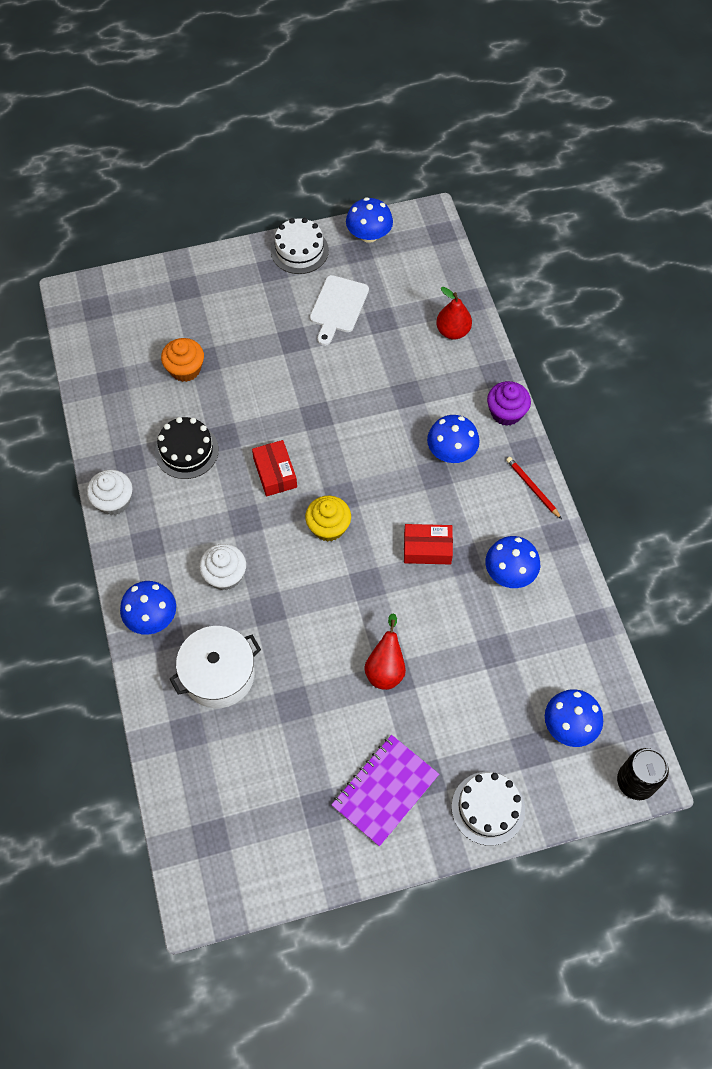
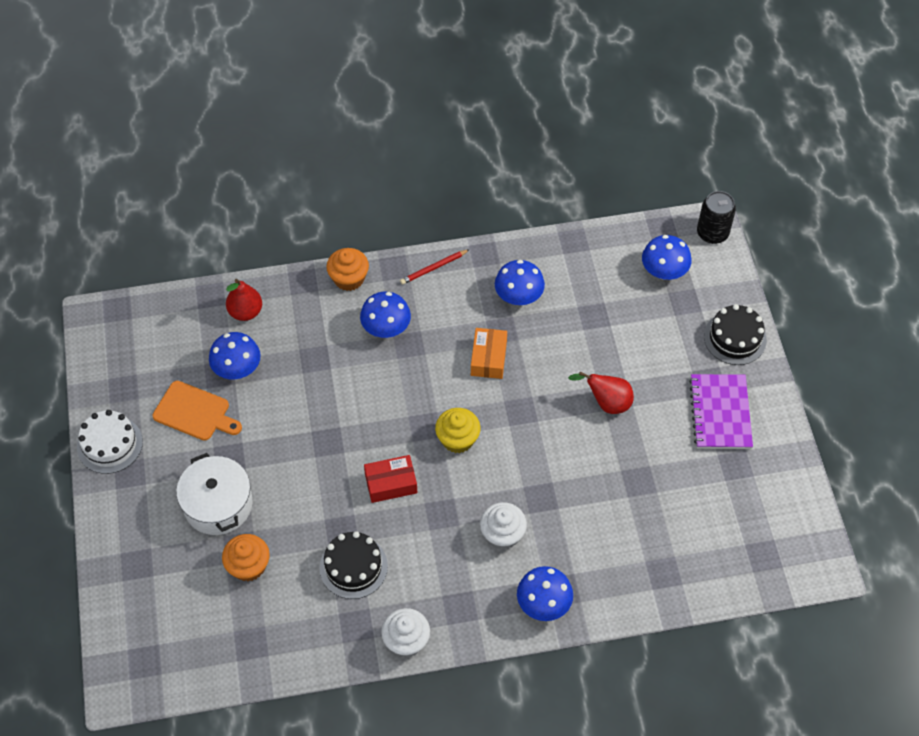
camera: 85 degrees left, 5 degrees down
white pot [170,626,261,708] -> white pot moved to [176,453,253,535]
white cutting board [310,275,369,346] -> orange cutting board [153,381,242,441]
purple notebook [331,735,439,847] -> purple notebook turned 45 degrees clockwise [689,374,753,449]
blue mushroom [346,197,393,243] -> blue mushroom moved to [209,332,261,379]
red box [404,524,453,564] -> orange box [471,328,507,379]
white cake [452,772,525,846] -> black cake [704,304,767,365]
purple cupcake [487,381,531,426] -> orange cupcake [326,248,369,291]

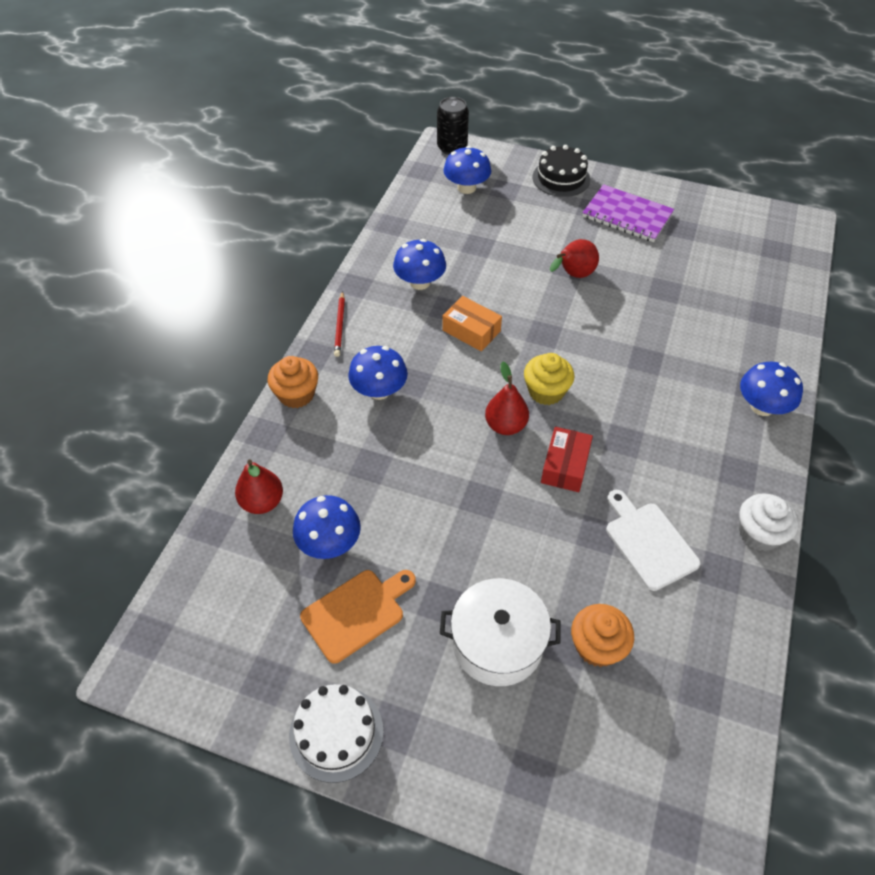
camera: 60 degrees left, 5 degrees down
black cake [319,531,388,599] -> white cutting board [606,490,701,591]
white cupcake [480,502,527,550] -> none
none -> red pear [485,362,529,435]

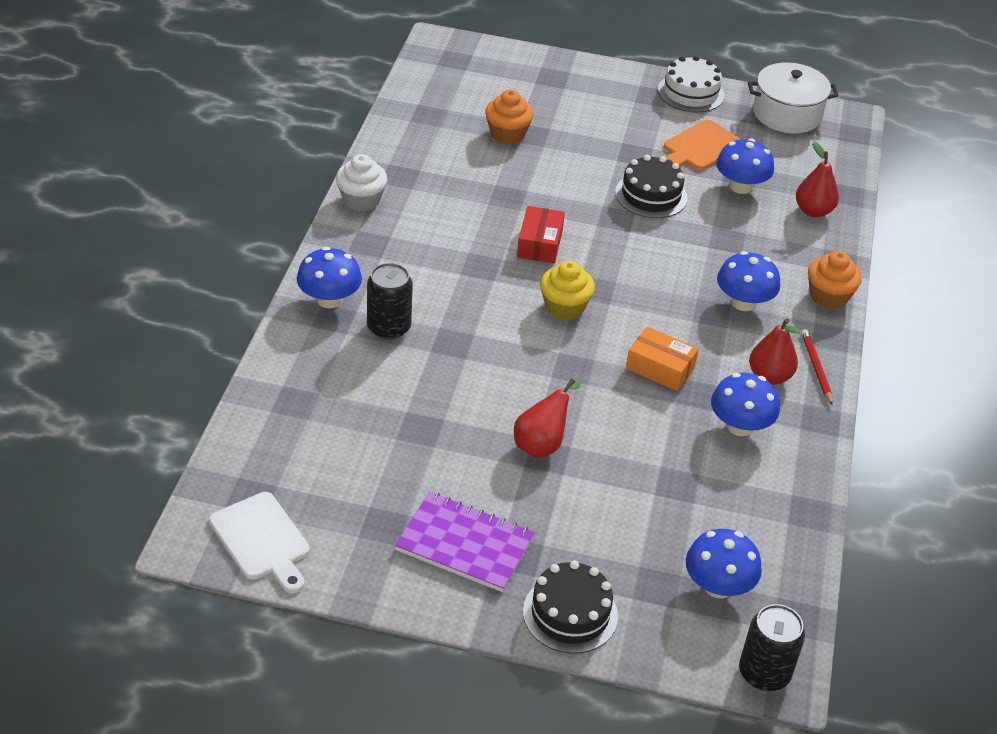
camera: 170 degrees right, 10 degrees down
white pot [440,578,561,686] -> white pot moved to [748,62,839,133]
red pear [485,362,529,435] -> red pear moved to [749,318,800,385]
white cutting board [606,490,701,591] -> white cutting board moved to [209,492,310,593]
none -> black can [367,263,413,340]
none -> black cake [615,155,688,218]

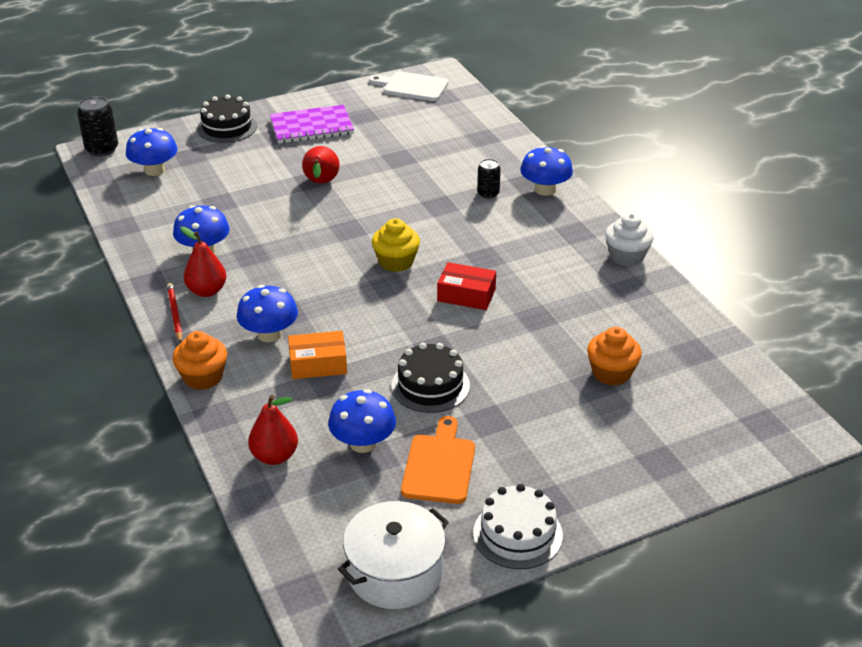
camera: 145 degrees right, 5 degrees down
black can [367,263,413,340] -> black can [477,159,501,199], size x0.64
red box [517,206,565,263] -> red box turned 45 degrees counterclockwise [437,262,496,310]
orange box [626,327,699,391] -> orange box moved to [288,331,347,379]
red pencil [801,329,833,405] -> red pencil turned 150 degrees counterclockwise [167,283,182,343]

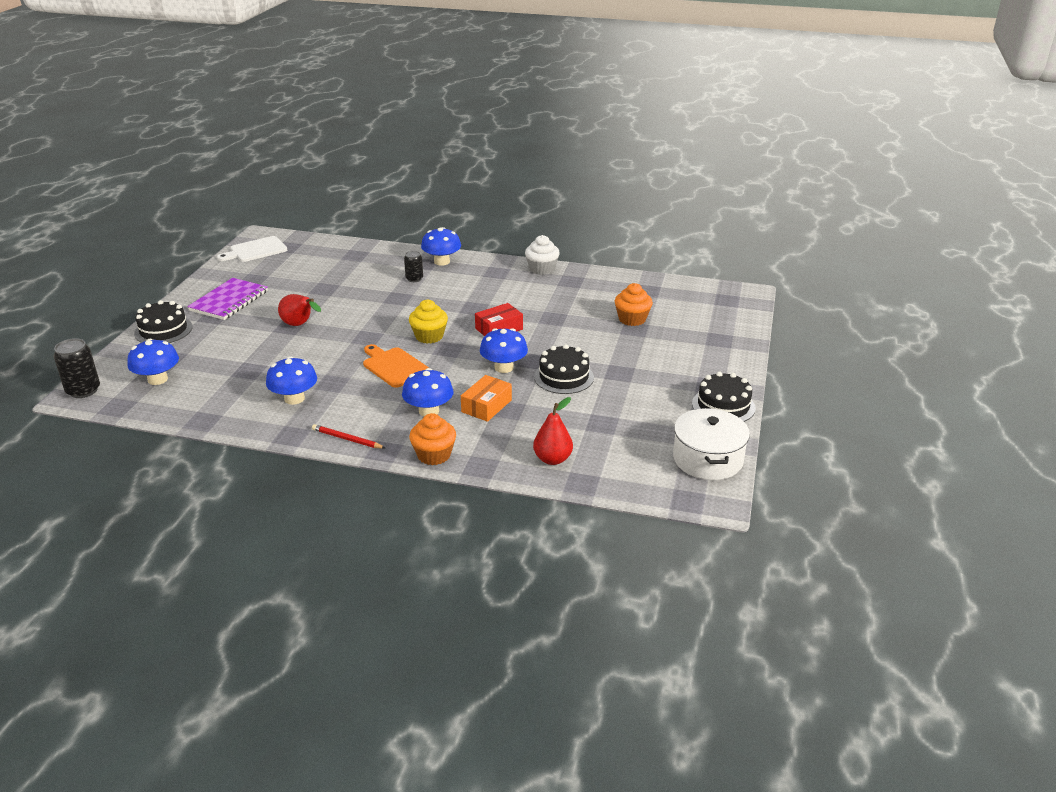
camera: 50 degrees left, 5 degrees down
red pear [180,227,226,297] -> none
blue mushroom [328,389,396,453] -> blue mushroom moved to [480,328,528,373]
orange cutting board [401,416,475,504] -> orange cutting board moved to [363,344,429,388]
white cake [473,484,563,569] -> black cake [692,372,755,422]

